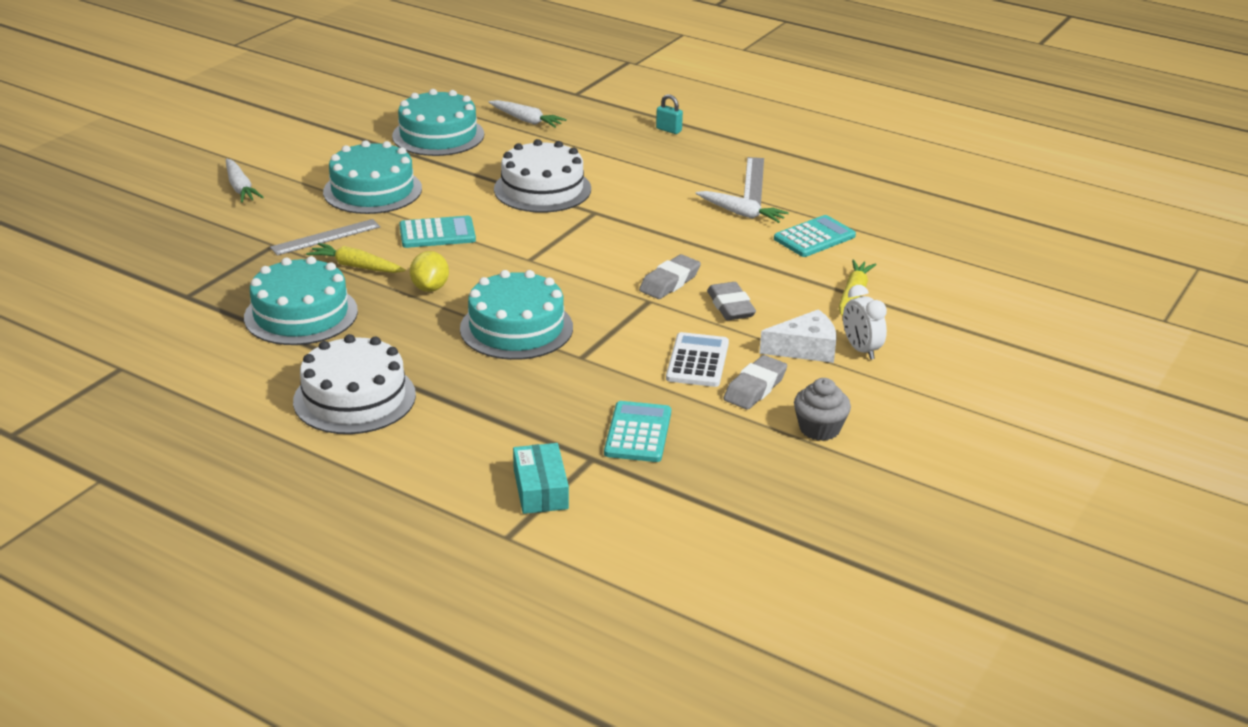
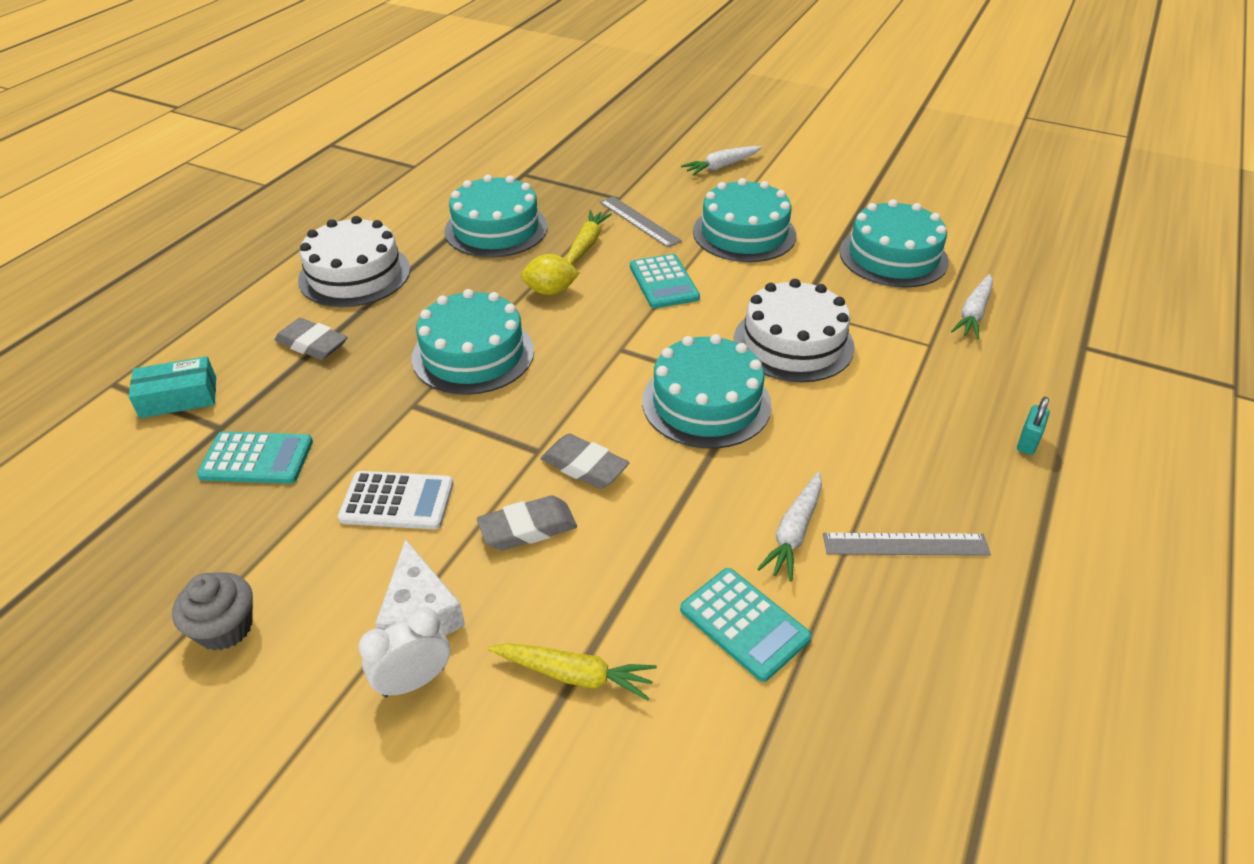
camera: 85 degrees right, 10 degrees up
grey eraser [724,355,787,410] -> grey eraser moved to [275,318,348,360]
none -> turquoise cake [642,334,772,449]

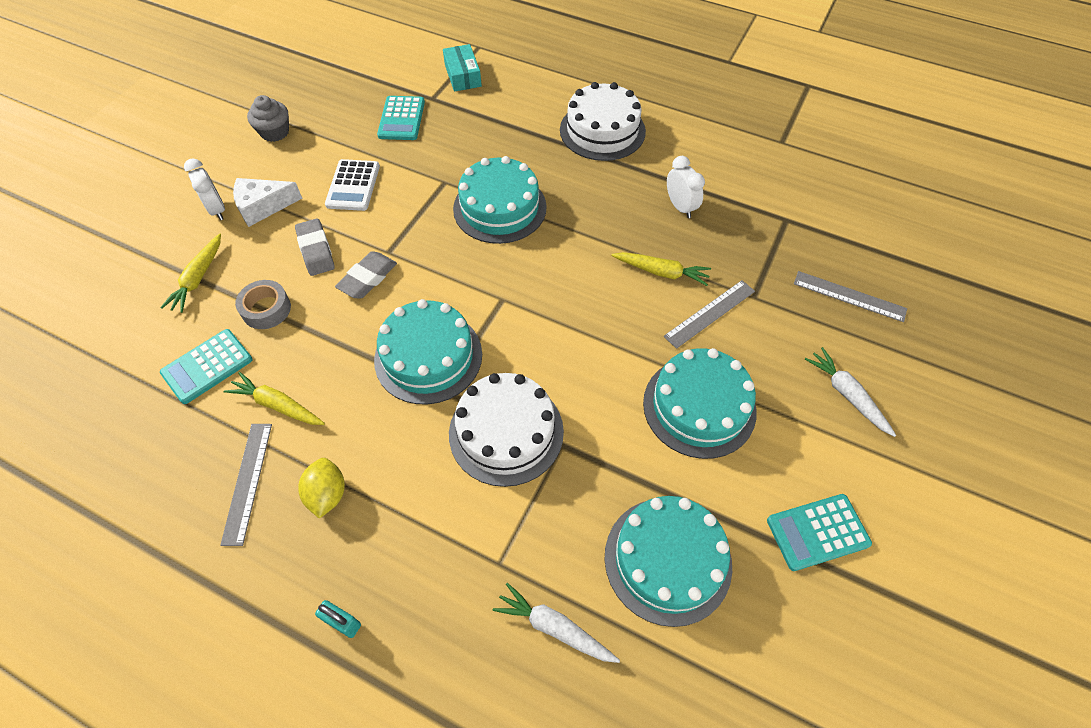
camera: 90 degrees right, 15 degrees up
grey eraser [275,318,348,360] -> none
turquoise cake [444,175,547,258] -> white clock [667,156,705,218]
yellow lemon [521,254,579,295] -> yellow lemon moved to [298,458,345,519]
turquoise calculator [630,254,700,308] -> turquoise calculator moved to [767,494,872,571]
white carrot [757,471,822,582] -> yellow carrot [223,372,325,425]
none -> grey tape [235,280,291,329]
none -> grey ruler [794,271,907,322]

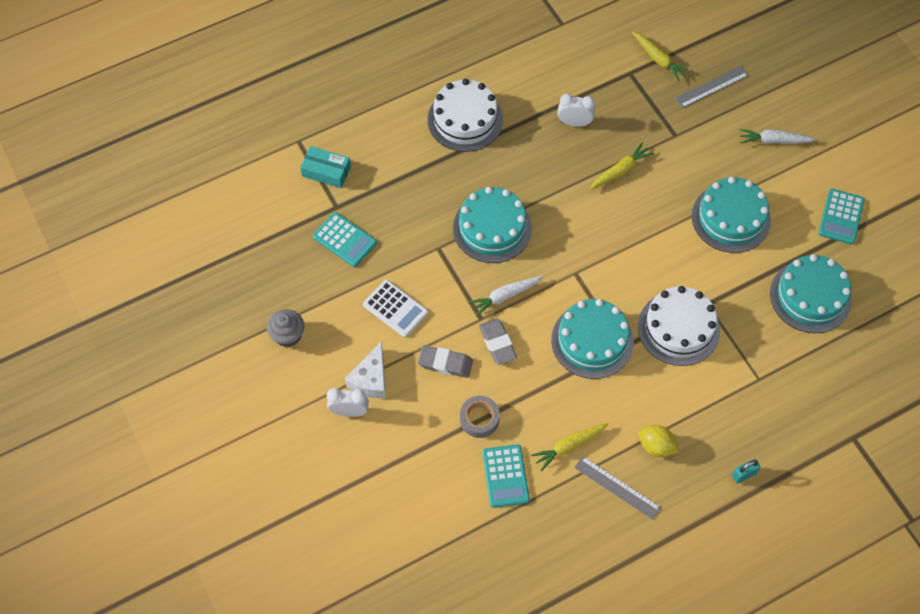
camera: 55 degrees left, 5 degrees up
yellow carrot [160,233,221,313] -> yellow carrot moved to [632,31,690,81]
white carrot [493,583,620,663] -> white carrot moved to [468,275,543,317]
grey ruler [664,280,755,349] -> none

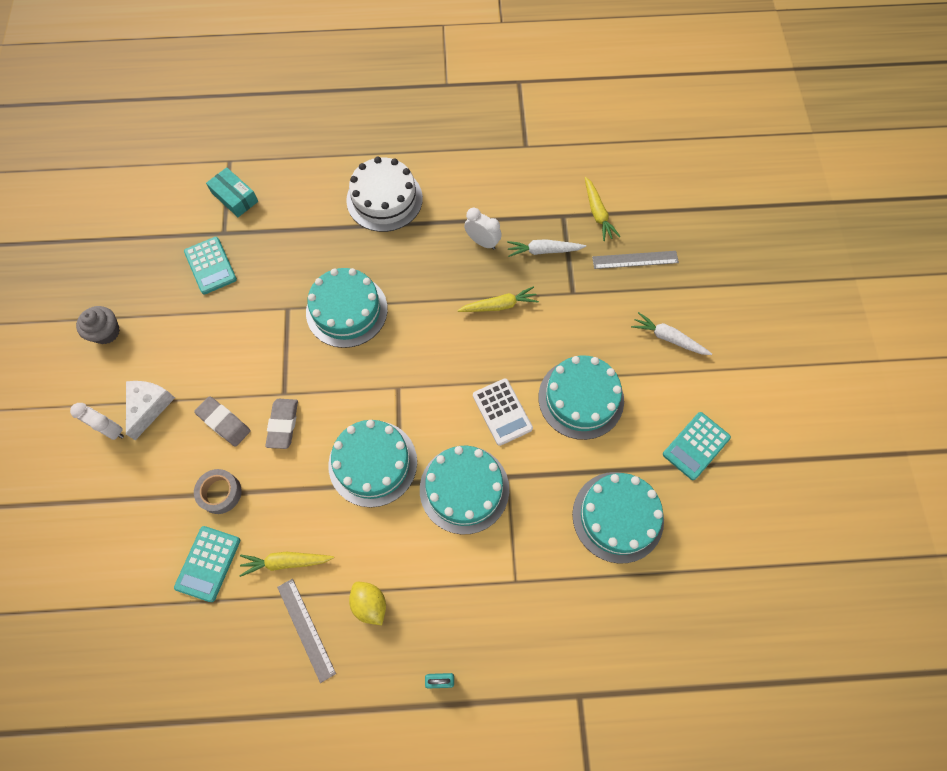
camera: 25 degrees right, 5 degrees up
white cheese [345,341,386,398] -> white cheese turned 150 degrees clockwise [126,381,175,440]
white calculator [363,280,428,338] -> white calculator moved to [473,378,533,446]
white carrot [468,275,543,317] -> white carrot moved to [507,239,586,257]
white cake [638,286,720,366] -> turquoise cake [420,446,509,535]

